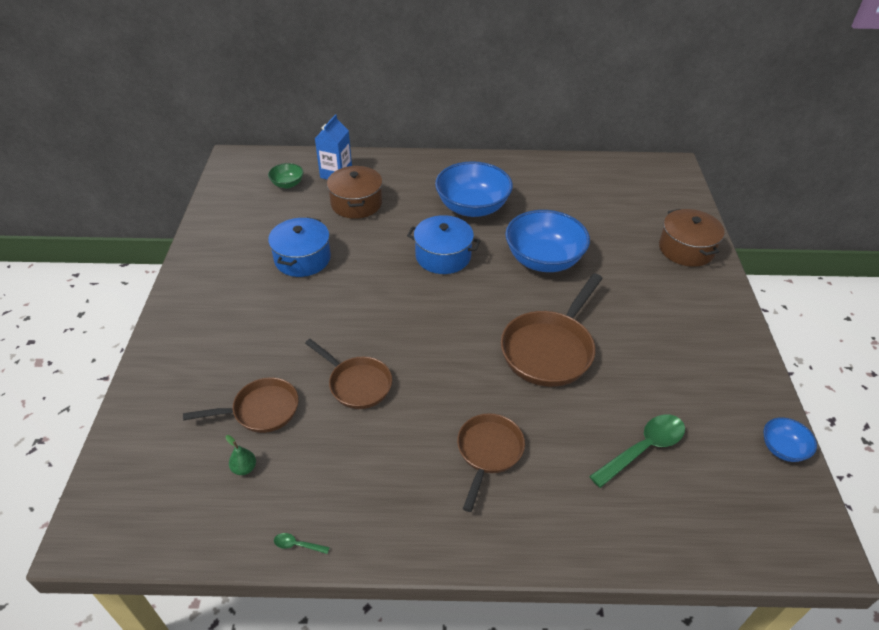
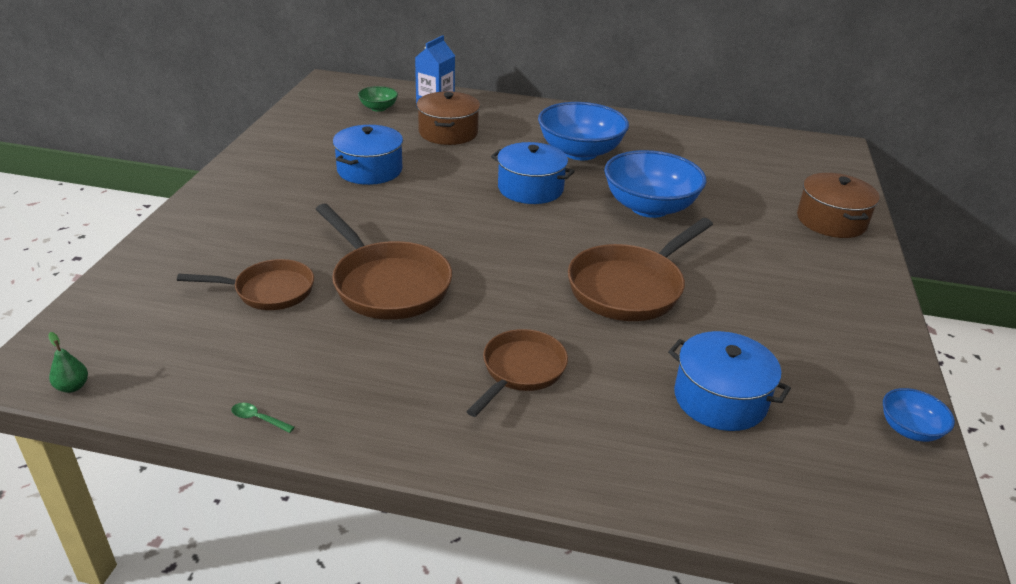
camera: 10 degrees right, 10 degrees down
green pear [225,435,256,475] -> green pear moved to [48,332,88,393]
brown pan [305,339,392,409] -> brown pan [316,204,452,320], size x1.56
green spoon [589,414,685,488] -> blue pot [668,331,791,431]

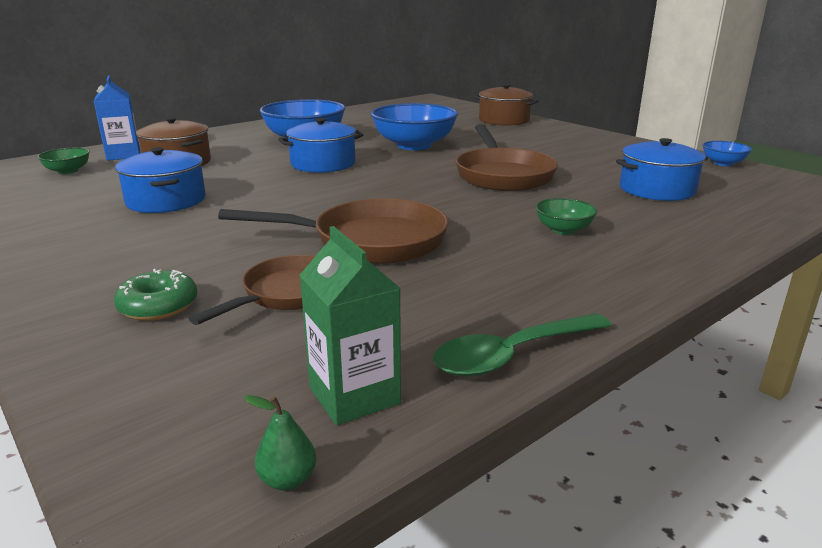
camera: 50 degrees left, 10 degrees down
green spoon [231,403,295,433] -> green spoon [433,313,612,377], size x2.37
brown pan [466,329,568,417] -> green bowl [535,198,597,235]
none -> green donut [114,269,197,321]
none -> green carton [300,226,401,425]

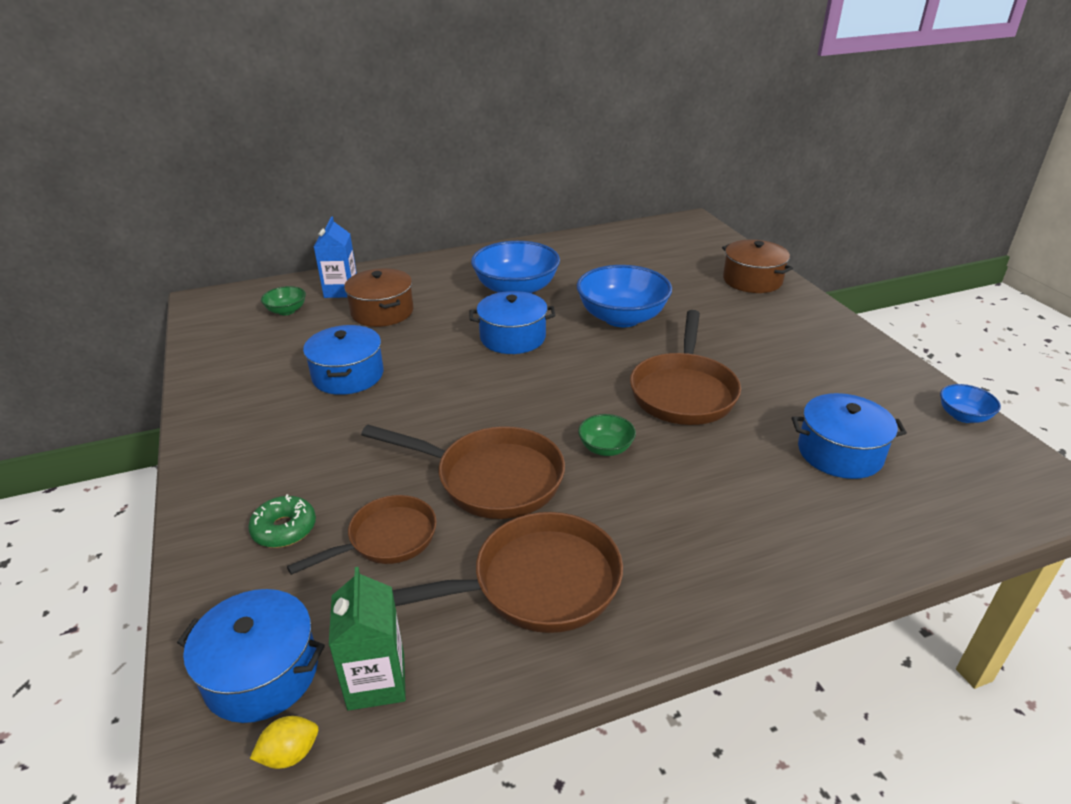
camera: 20 degrees right, 10 degrees up
green pear [244,395,316,491] -> yellow lemon [250,716,318,769]
green spoon [433,313,612,377] -> none
green bowl [535,198,597,235] -> green bowl moved to [578,414,636,456]
none -> blue pot [177,589,325,723]
none -> brown pan [392,512,623,633]

